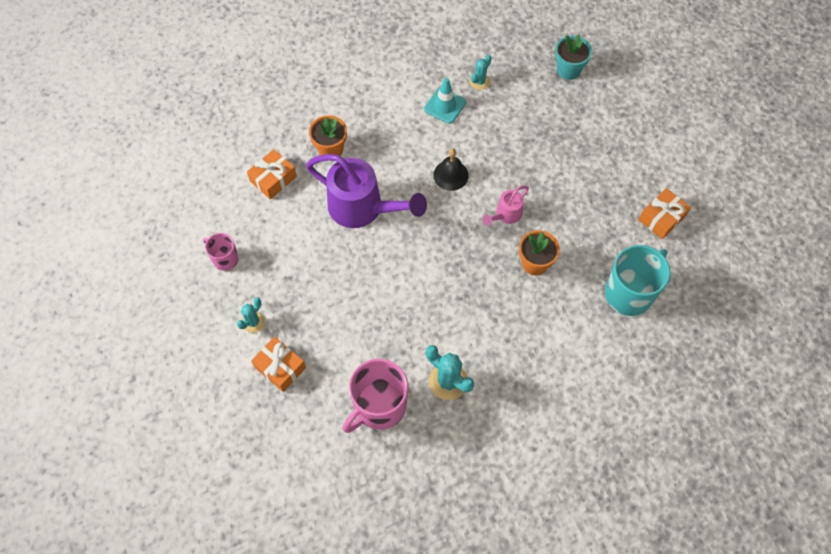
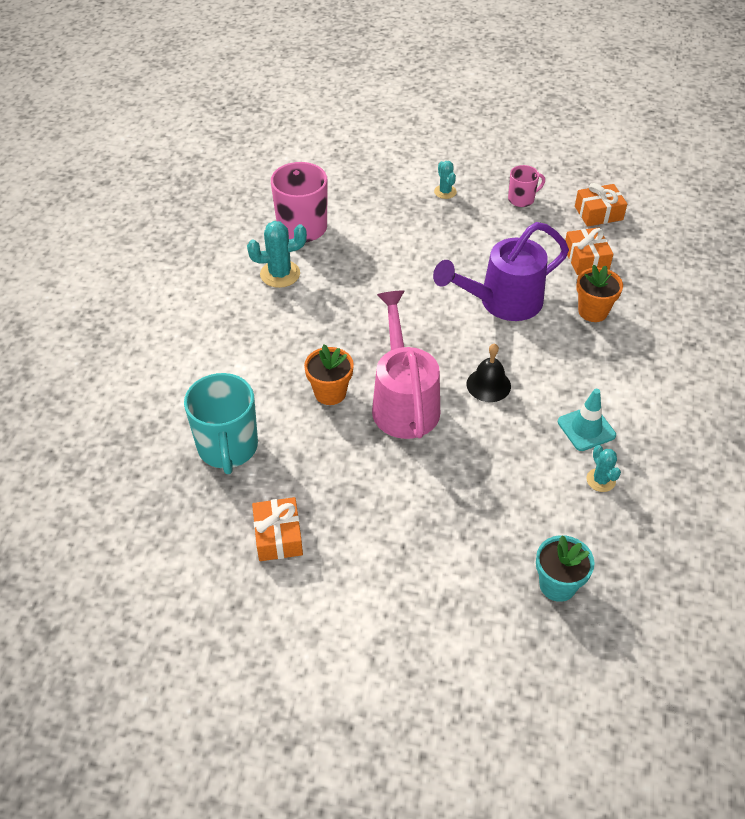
camera: 125 degrees right, 15 degrees down
orange gift [251,337,306,392] -> orange gift moved to [575,183,627,227]
pink watering can [482,186,529,226] -> pink watering can [372,291,440,439], size x2.04

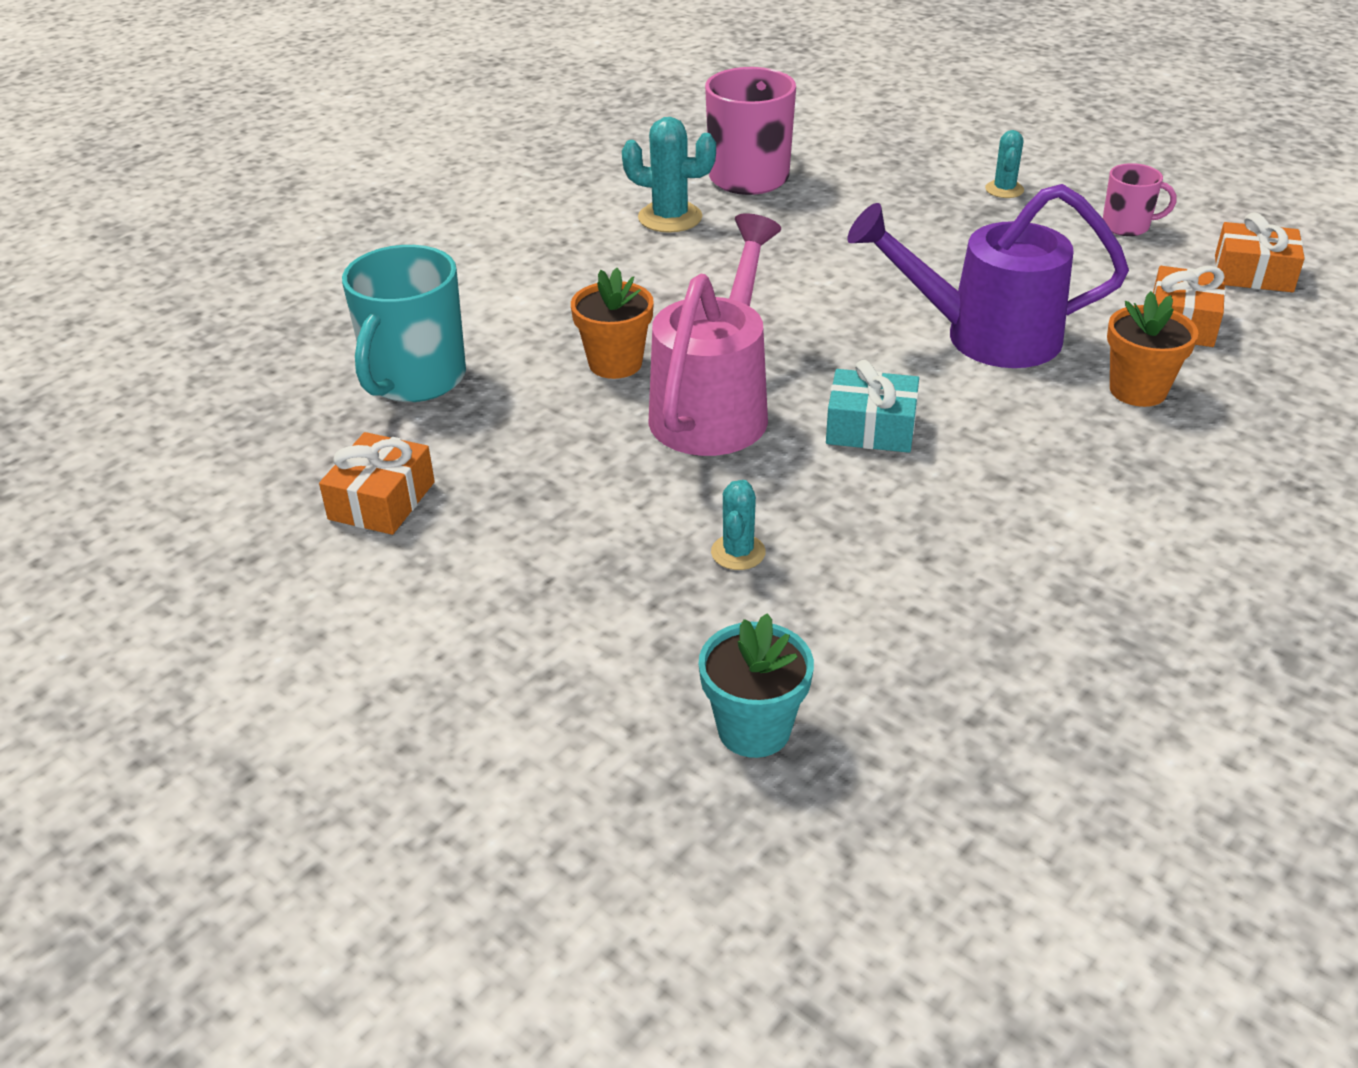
camera: 30 degrees right, 10 degrees down
black bell [467,343,511,402] -> turquoise gift [826,360,919,453]
turquoise traffic cone [558,389,616,451] -> none
turquoise cactus [586,445,621,492] -> turquoise cactus moved to [711,480,766,570]

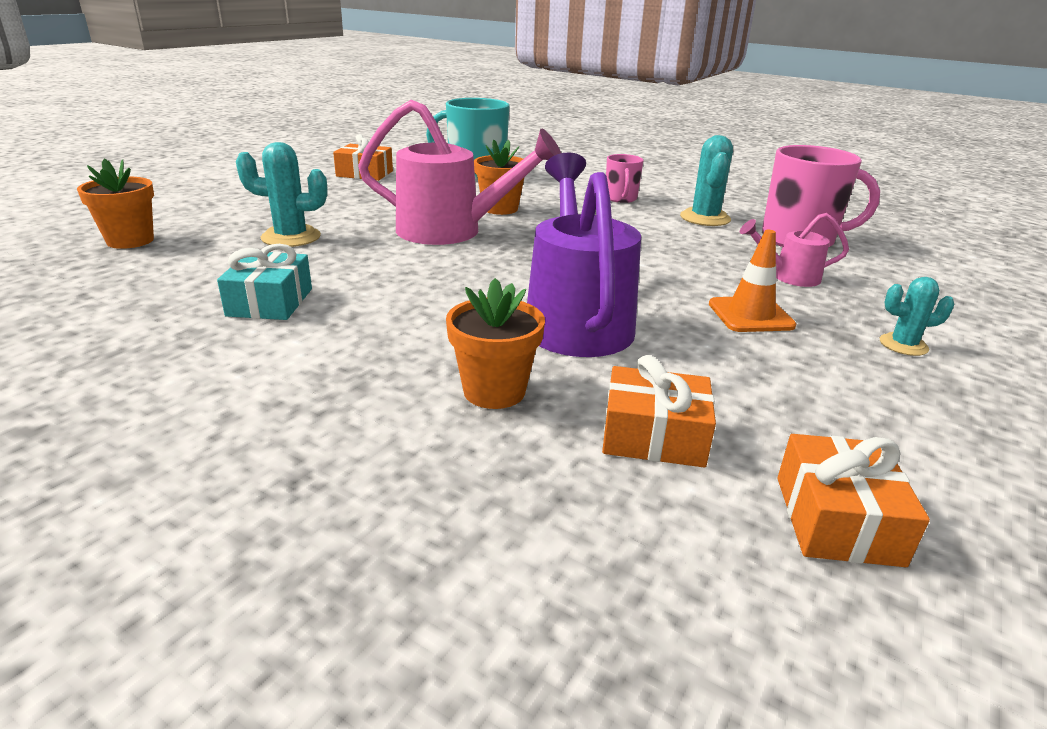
camera: 80 degrees right, 10 degrees down
turquoise flower pot [699,613,814,758] -> orange flower pot [77,159,154,249]
turquoise cactus [711,480,766,570] -> turquoise cactus [236,142,327,247], size x1.64
turquoise gift [826,360,919,453] -> turquoise gift moved to [217,244,312,320]
pink mug [1103,163,1176,236] -> pink mug moved to [606,154,644,203]
none -> orange traffic cone [709,230,796,332]
none -> pink watering can [740,213,849,287]

